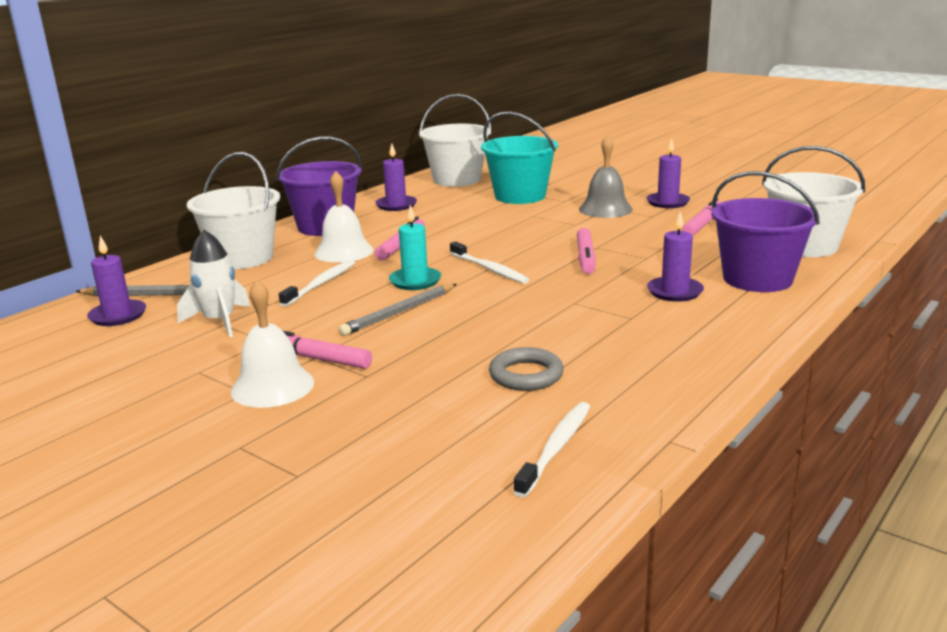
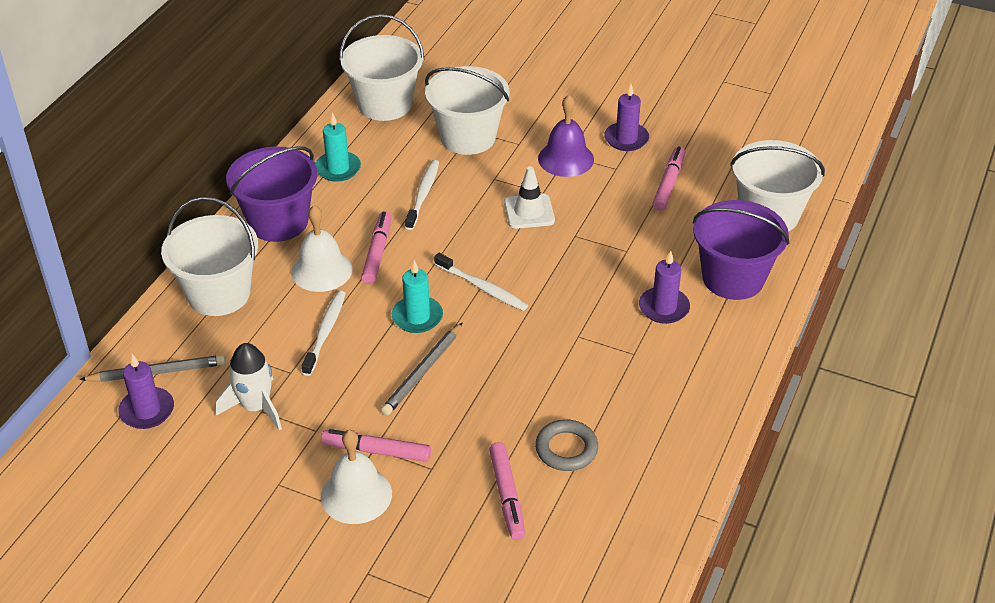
camera: 15 degrees left, 20 degrees up
purple candle [375,143,417,211] -> turquoise candle [315,112,361,182]
turquoise bucket [481,112,558,204] -> white bucket [425,66,509,155]
white toothbrush [514,402,590,498] -> white toothbrush moved to [405,160,439,230]
pink marker [577,228,596,274] -> pink marker moved to [489,442,525,540]
grey bell [579,135,633,218] -> purple bell [538,95,594,177]
none -> white traffic cone [504,166,555,229]

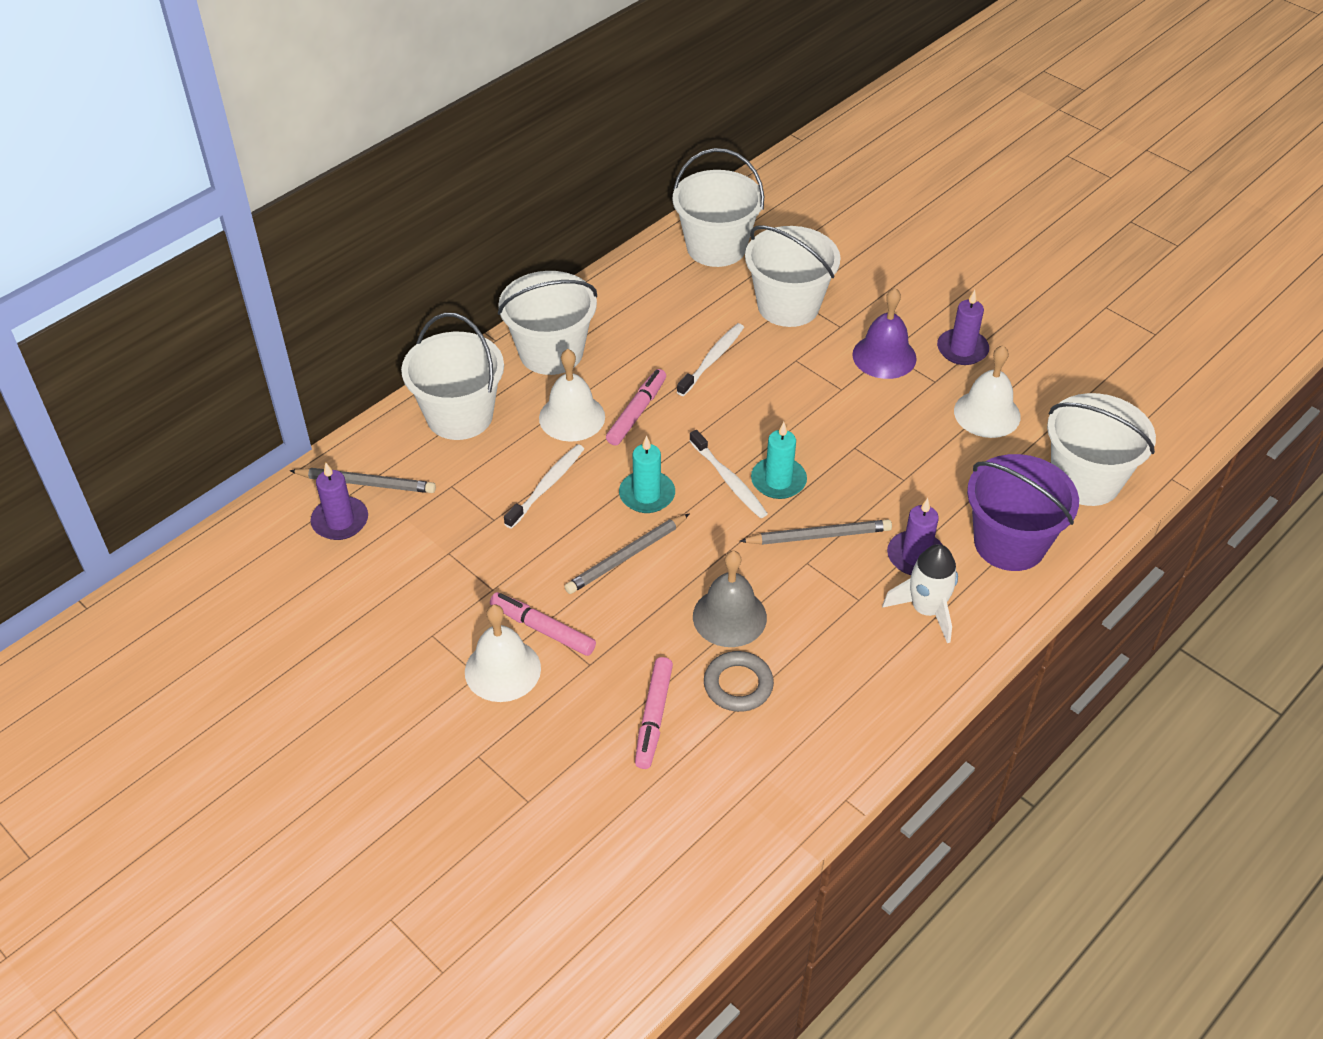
camera: 20 degrees right, 5 degrees up
white rocket [216,343,282,430] -> white rocket moved to [882,544,958,643]
purple bucket [226,146,317,242] -> white bucket [498,271,597,375]
turquoise candle [315,112,361,182] -> turquoise candle moved to [751,422,807,499]
white traffic cone [504,166,555,229] -> none
pink marker [653,146,685,211] -> white bell [954,345,1021,438]
none -> grey bell [693,551,767,647]
none -> grey pencil [740,520,892,545]

